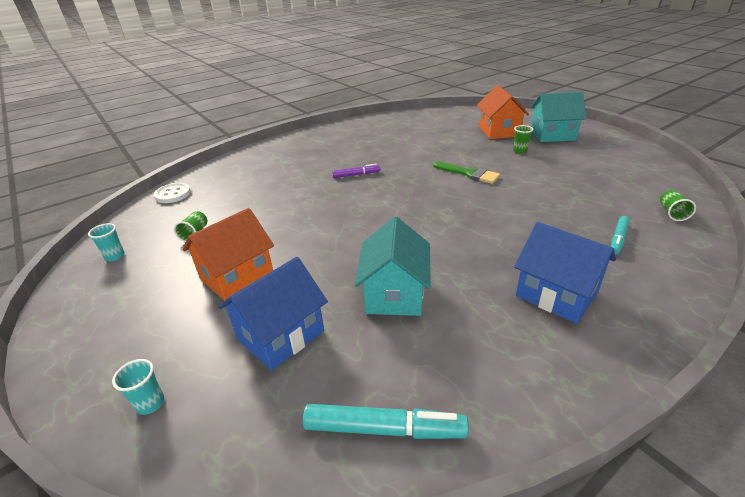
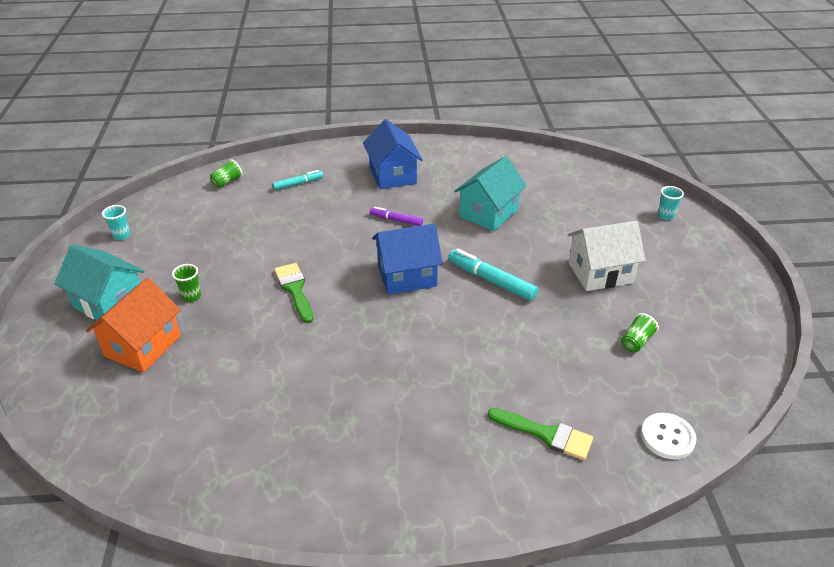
camera: 150 degrees left, 5 degrees up
turquoise cup [88,223,125,261] -> turquoise cup moved to [102,205,130,240]
orange house [183,208,274,301] -> white house [567,221,646,291]
blue house [218,257,328,370] -> blue house moved to [372,224,443,295]
turquoise marker [303,404,469,439] -> turquoise marker moved to [448,249,538,301]
purple marker [333,164,380,178] -> purple marker moved to [370,207,423,226]
none -> green brush [488,408,593,460]

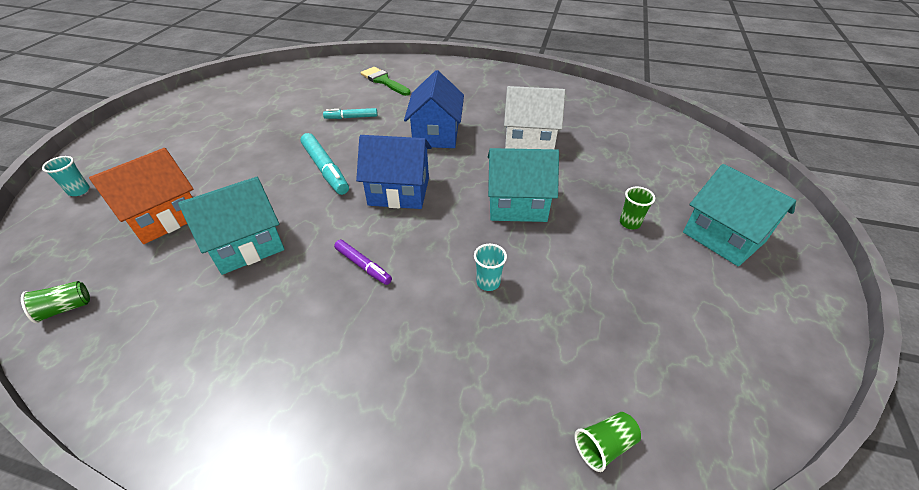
camera: 160 degrees left, 5 degrees up
orange house [86,278,181,373] -> orange house moved to [89,148,194,244]
turquoise cup [102,205,130,240] -> turquoise cup moved to [474,244,507,291]
turquoise marker [272,170,323,190] -> turquoise marker moved to [323,108,378,119]
green brush [274,263,313,323] -> turquoise house [488,148,559,222]
blue house [363,119,423,189] -> blue house moved to [404,70,464,148]
white house [567,221,646,291] -> white house moved to [504,86,565,149]
green cup [621,313,659,352] -> green cup moved to [21,281,90,323]
white button [641,413,696,459] -> none

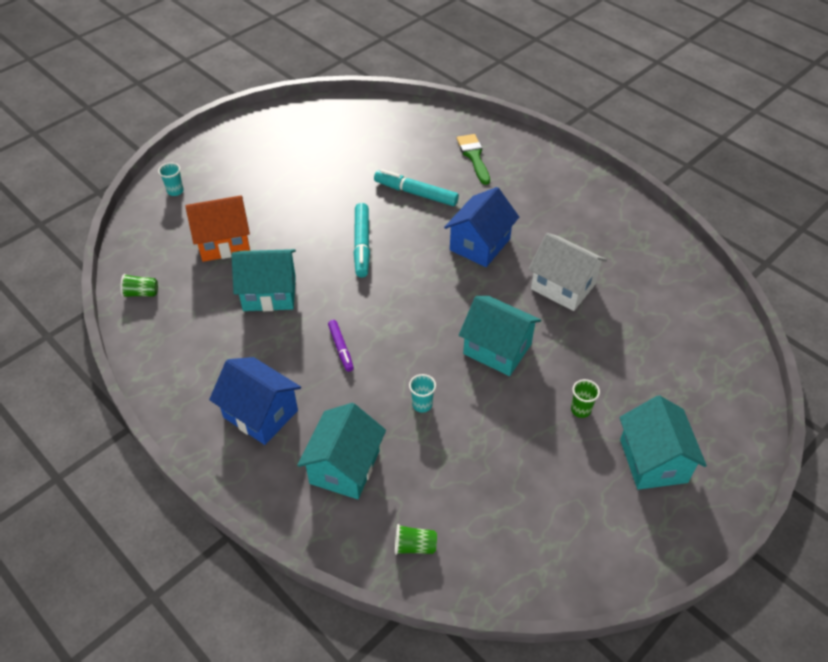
camera: 30 degrees right, 5 degrees up
turquoise marker [323,108,378,119] -> turquoise marker [374,169,459,206], size x1.64
blue house [356,135,432,209] -> blue house moved to [209,357,301,445]
none -> turquoise house [297,403,386,499]

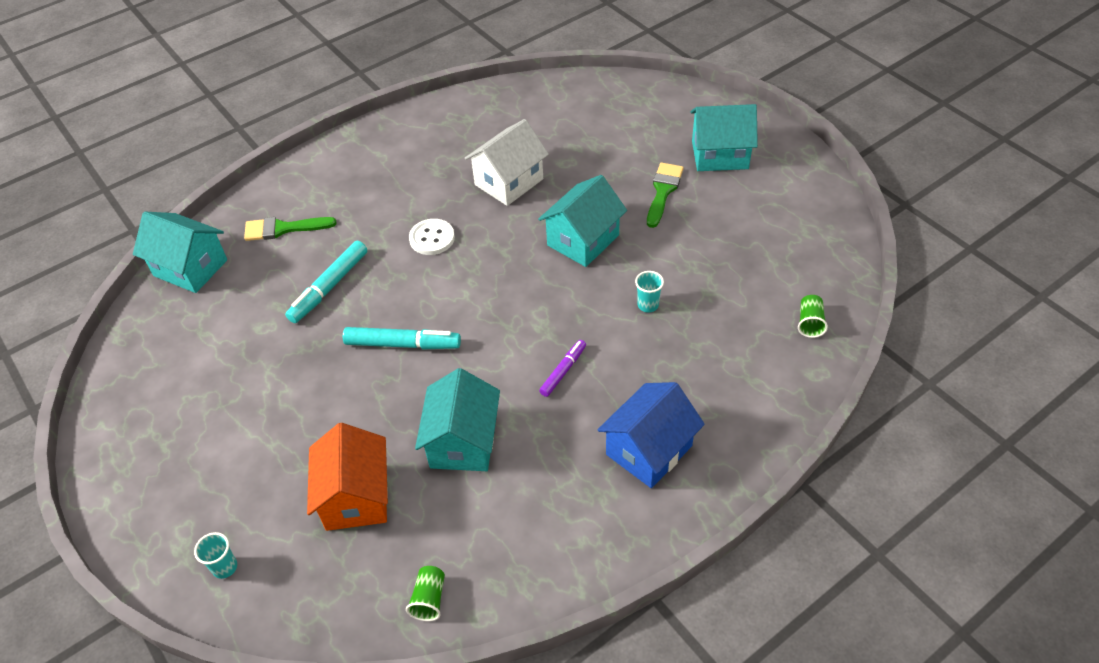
camera: 80 degrees left, 0 degrees up
turquoise house [297,403,386,499] -> turquoise house moved to [133,212,227,293]
purple marker [328,320,354,372] -> purple marker turned 45 degrees counterclockwise [539,340,586,397]
blue house [444,187,519,267] -> white button [409,219,455,255]
green cup [571,379,600,418] -> green brush [647,163,684,228]

